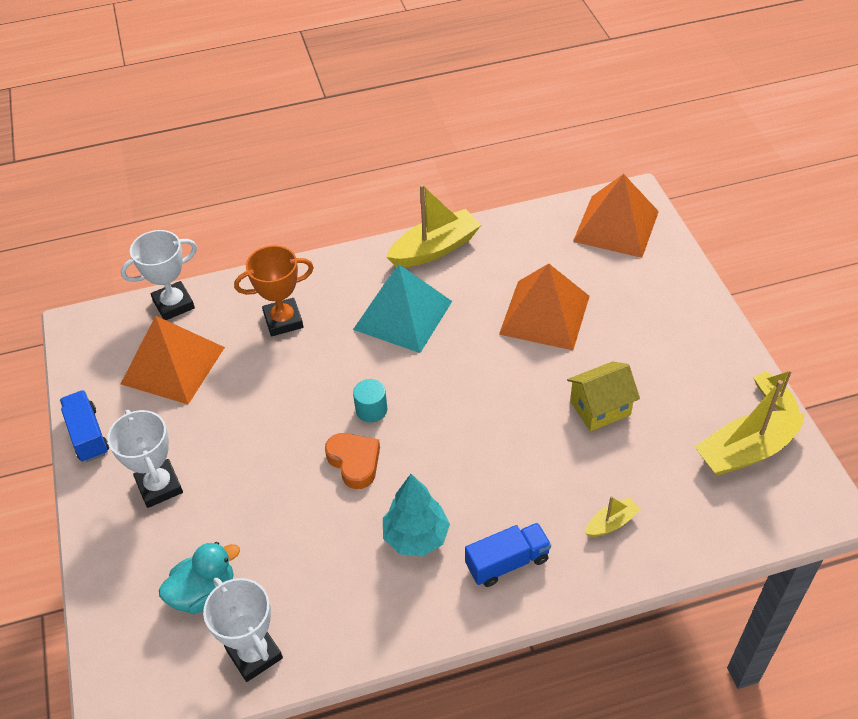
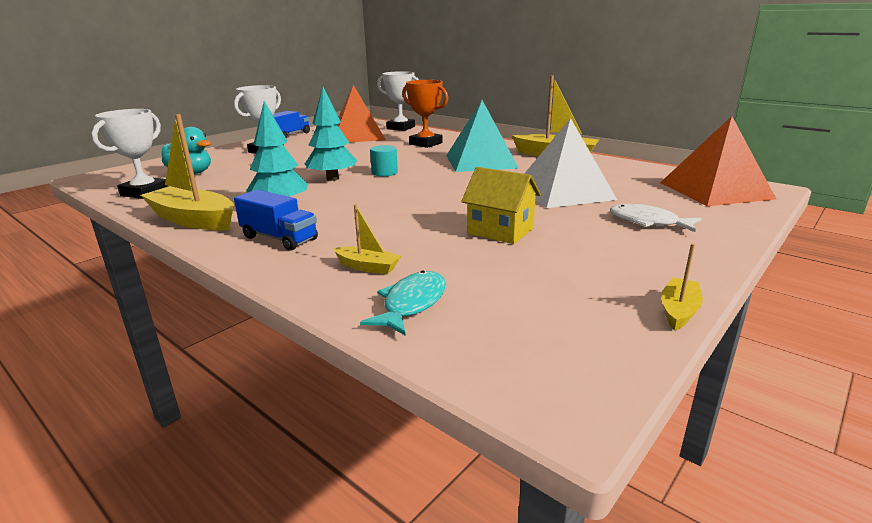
camera: 55 degrees right, 25 degrees down
orange heart [325,433,380,489] -> turquoise tree [305,87,357,181]
orange pyramid [499,263,589,350] -> white pyramid [524,118,617,208]
yellow boat [694,380,805,476] -> yellow boat moved to [141,114,234,230]
none -> turquoise fish [360,270,446,336]
none -> white fish [610,204,701,232]

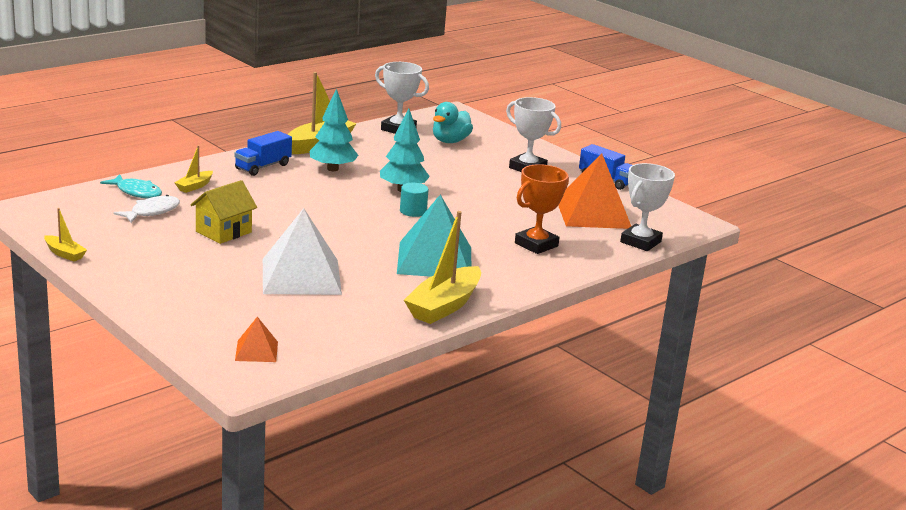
camera: 95 degrees right, 0 degrees up
white fish [610,204,701,232] -> white fish moved to [113,195,180,223]
orange pyramid [660,116,776,206] -> orange pyramid [235,317,278,362], size x0.47

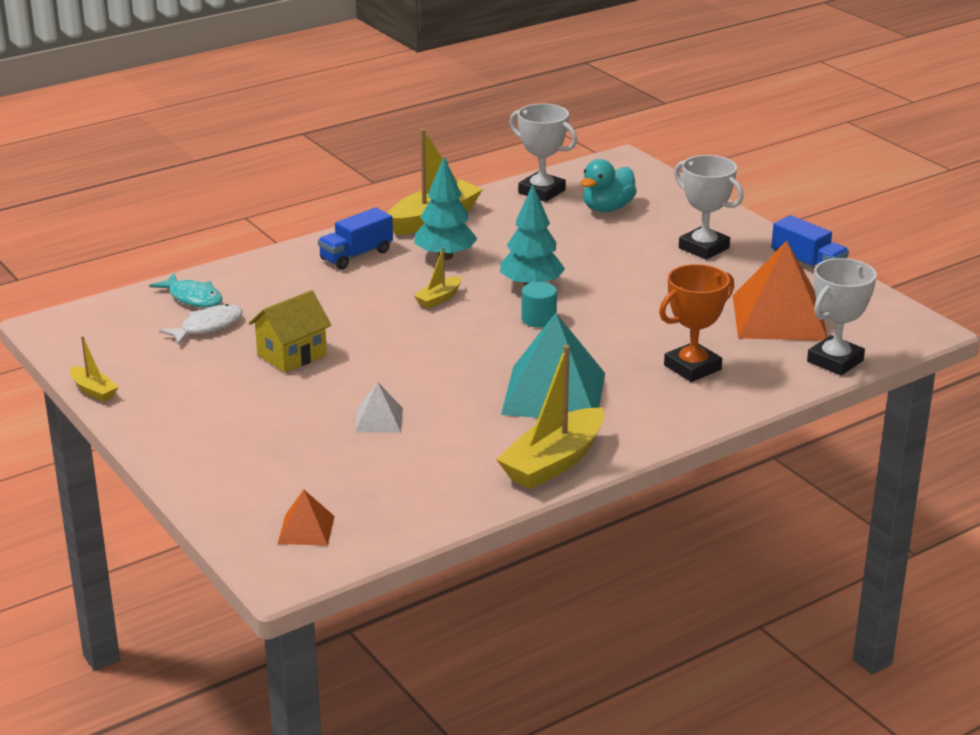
camera: 10 degrees right, 5 degrees up
yellow boat [174,145,213,193] -> yellow boat moved to [414,247,461,309]
white pyramid [263,208,342,295] -> white pyramid [355,382,403,433], size x0.47

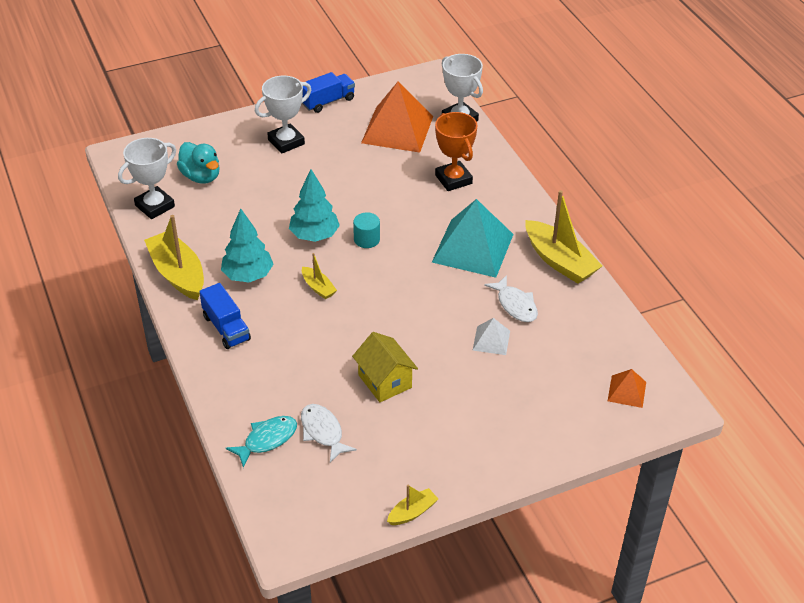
camera: 80 degrees left, 15 degrees up
none -> white fish [484,275,538,322]

